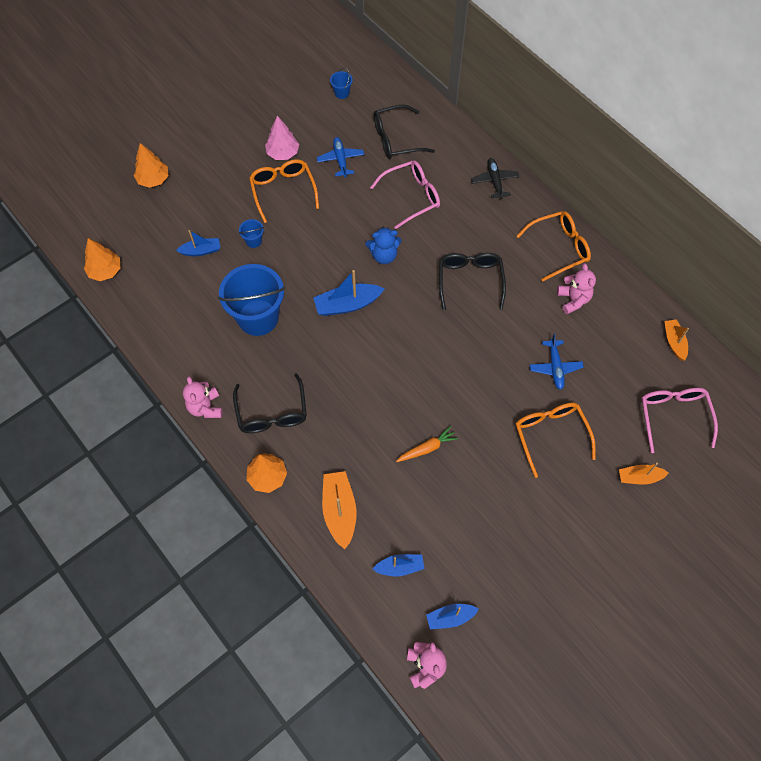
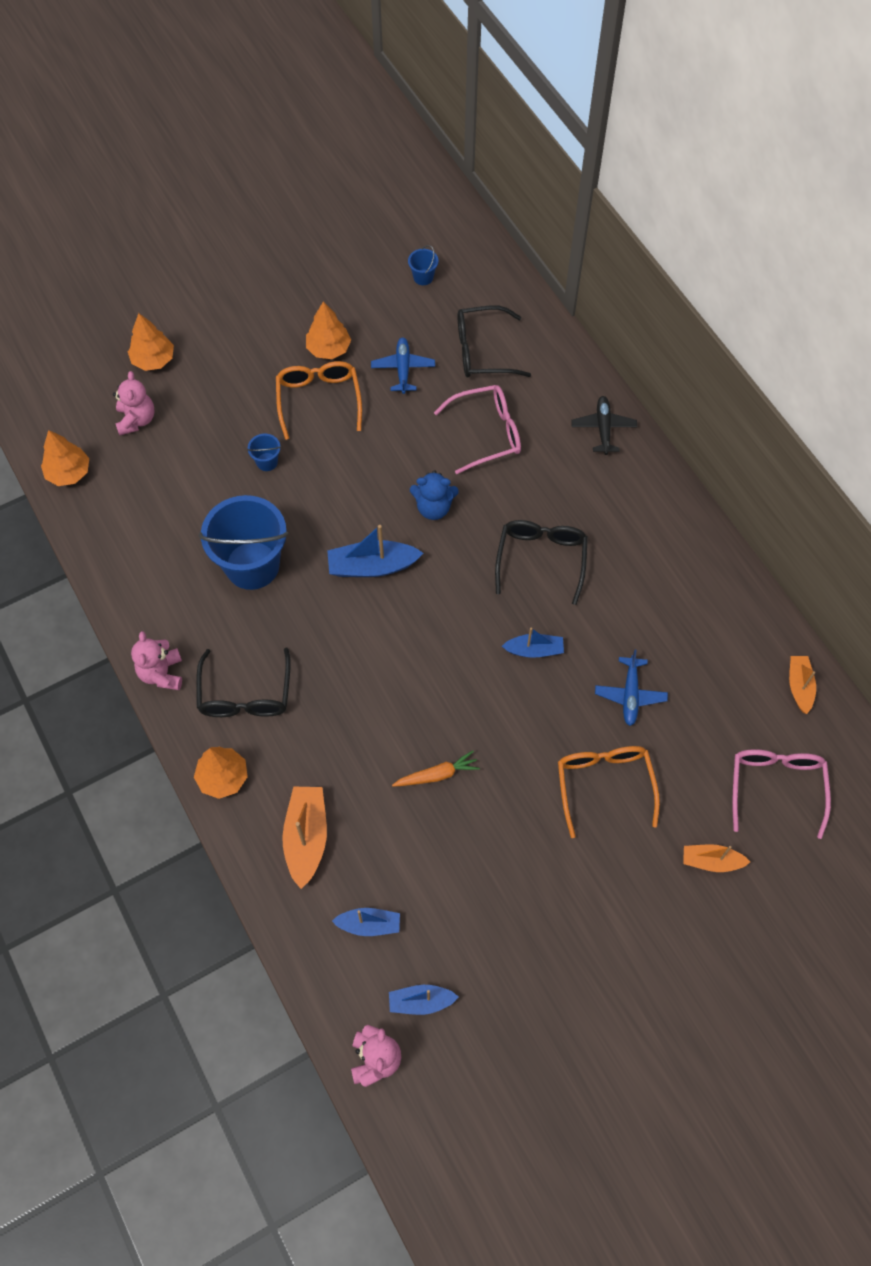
camera: 10 degrees right, 0 degrees up
blue boat [176,230,220,256] -> blue boat moved to [502,628,564,658]
pink tree [265,116,299,160] -> orange tree [306,302,351,359]
orange glasses [517,211,591,282] -> none
pink teddy bear [557,263,596,314] -> pink teddy bear moved to [113,371,155,436]

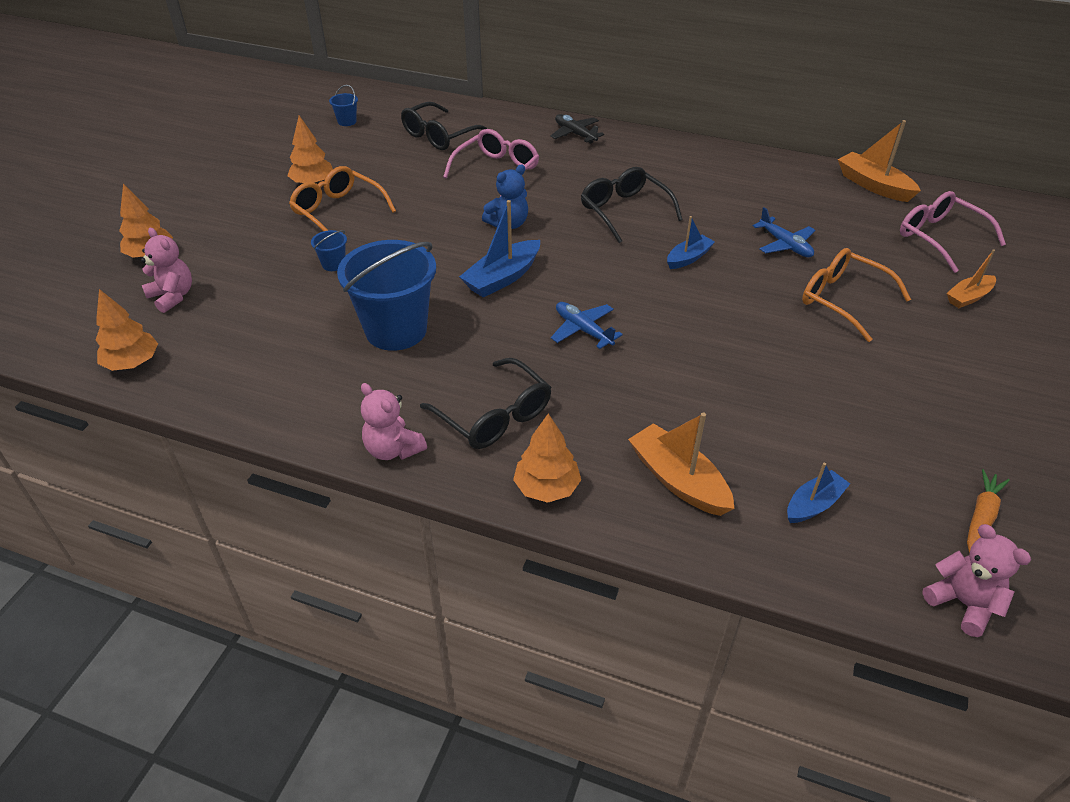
camera: 40 degrees left, 20 degrees down
blue plane [371,337,435,394] -> blue plane moved to [551,302,623,349]
blue boat [389,985,459,1015] -> none
orange carrot [392,751,480,787] -> orange carrot moved to [967,469,1010,553]
orange boat [789,656,816,714] -> orange boat [838,120,921,202], size x1.58

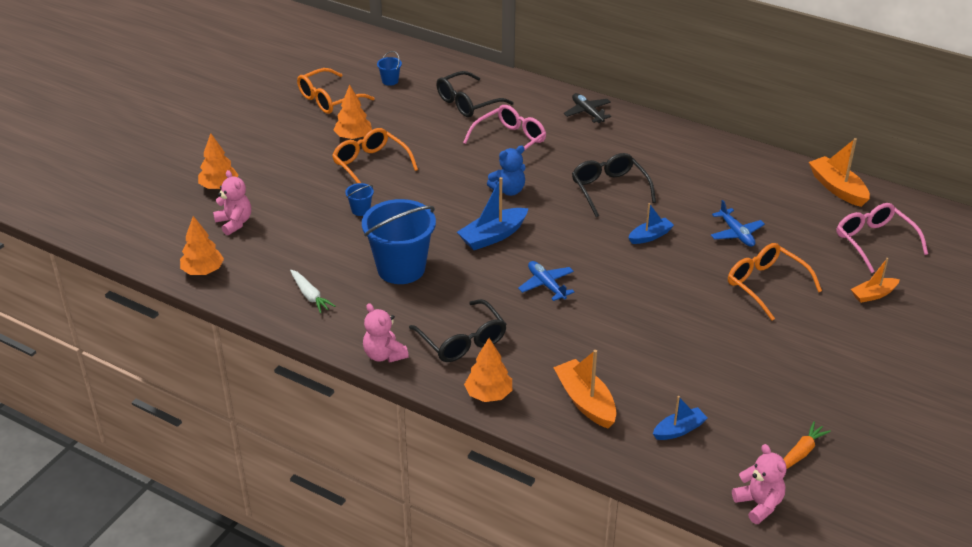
camera: 10 degrees right, 5 degrees down
none -> white carrot [290,270,335,313]
none -> orange glasses [297,68,374,114]

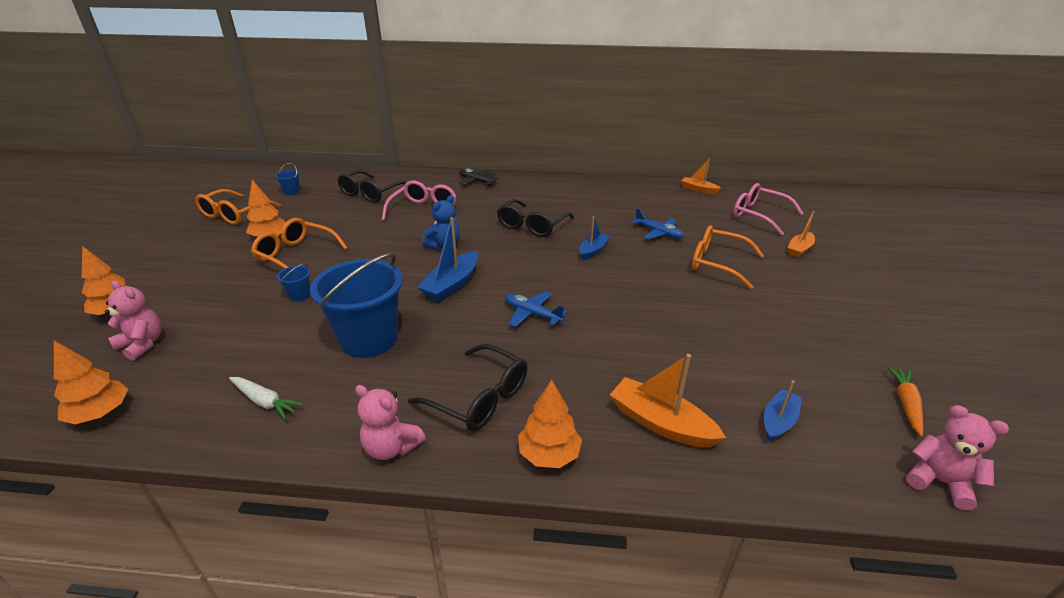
camera: 25 degrees left, 5 degrees down
black glasses [572,153,656,217] -> black glasses turned 105 degrees counterclockwise [497,199,574,237]
orange boat [809,138,870,207] -> orange boat [681,159,721,194], size x0.63

